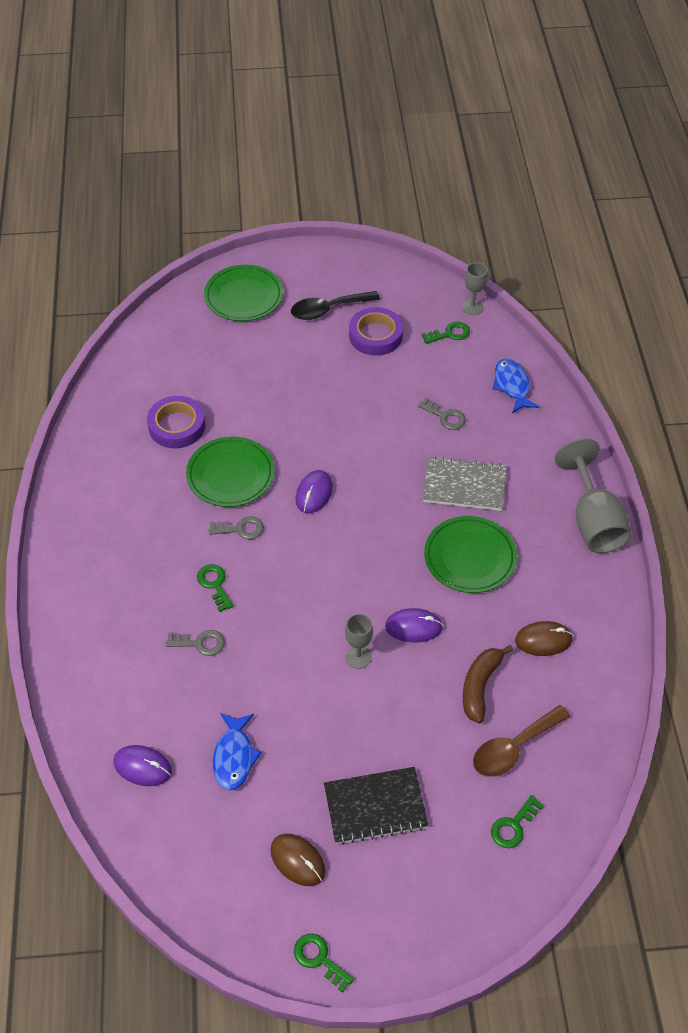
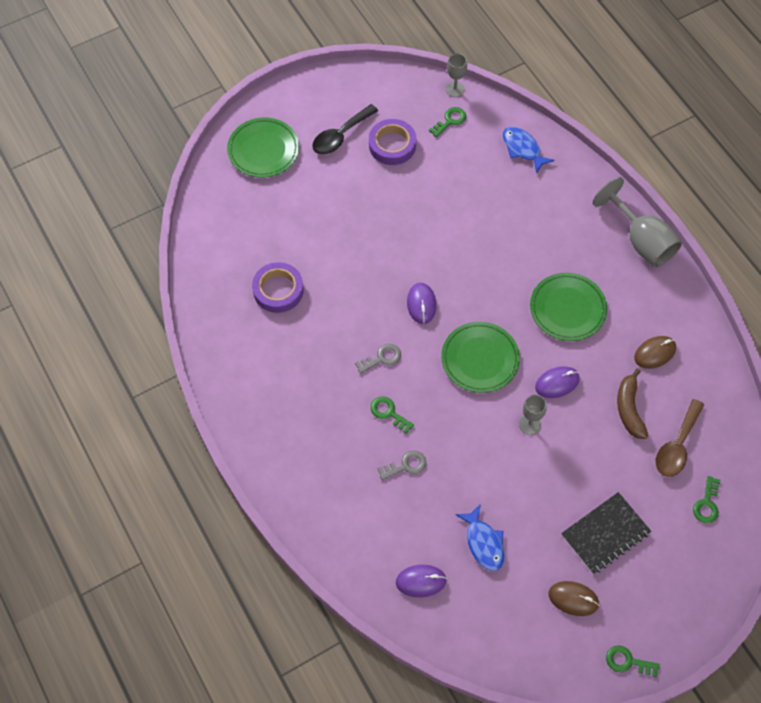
camera: 25 degrees left, 10 degrees up
green plate [186,437,275,507] -> green plate moved to [441,322,520,393]
grey key [418,397,466,430] -> none
grey notebook [423,456,506,511] -> none

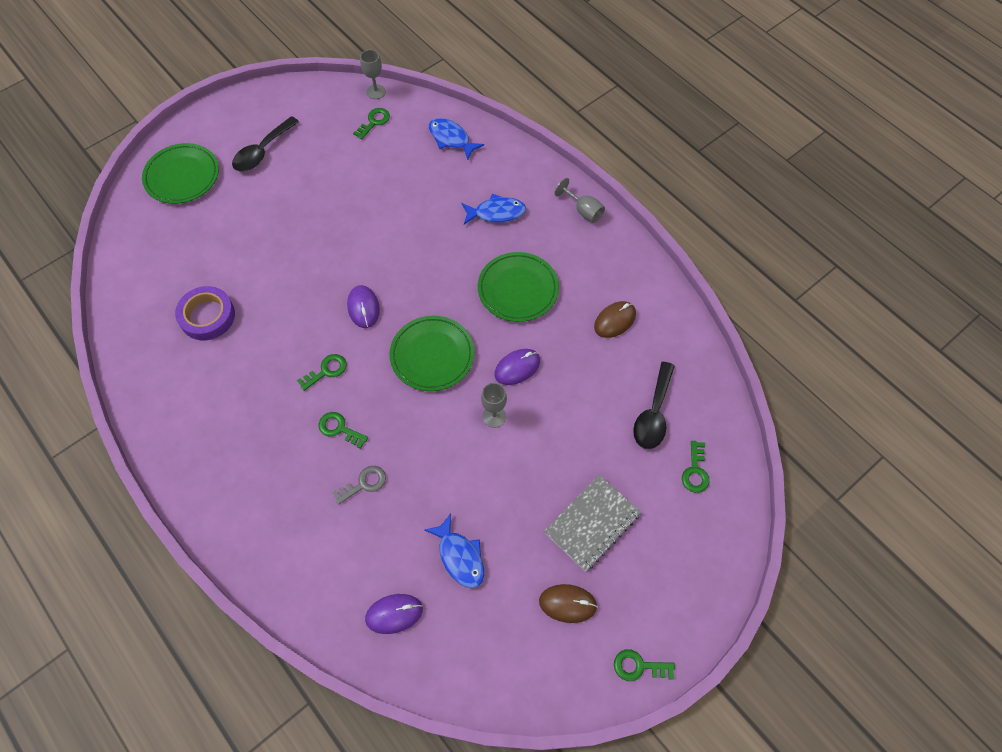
camera: 10 degrees left, 0 degrees up
grey key [355,344,401,373] -> green key [297,354,347,391]
purple tape [369,119,416,165] -> none
black notebook [561,492,651,574] -> grey notebook [544,475,641,571]
grey goblet [593,177,682,268] -> grey goblet [554,178,605,223], size x0.53
brown banana [617,368,648,439] -> none
brown spoon [656,399,704,477] -> black spoon [633,362,675,449]
none -> blue fish [461,194,526,225]

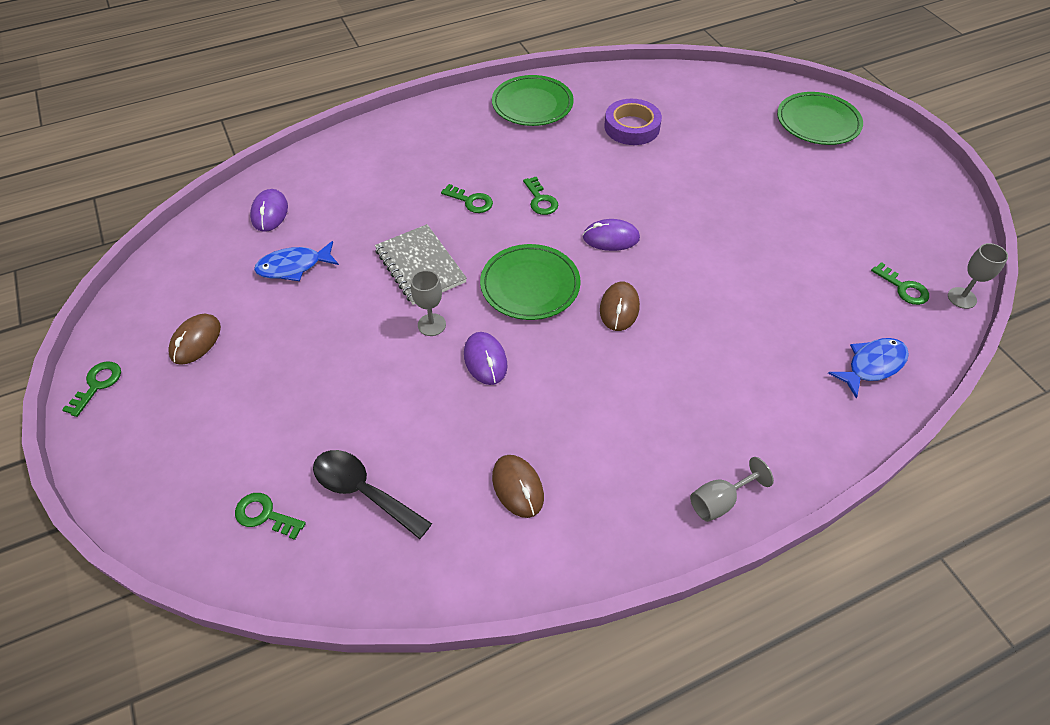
camera: 105 degrees right, 10 degrees down
black spoon [232,116,299,171] -> none
green key [319,412,368,449] -> green key turned 75 degrees clockwise [441,184,493,213]
grey key [332,466,386,505] -> none
blue fish [461,194,526,225] -> none
green plate [478,252,559,322] -> green plate moved to [492,75,574,126]
grey notebook [544,475,641,571] -> grey notebook moved to [375,224,467,305]
none -> brown mouse [600,282,640,331]

